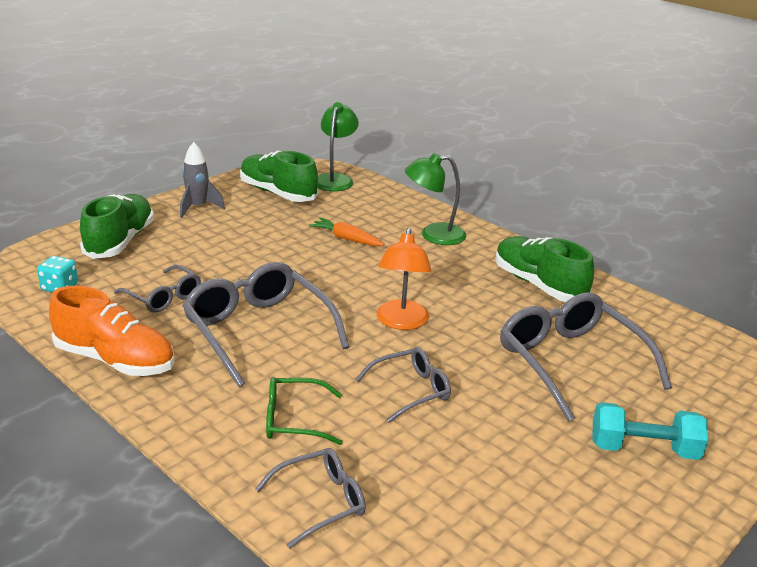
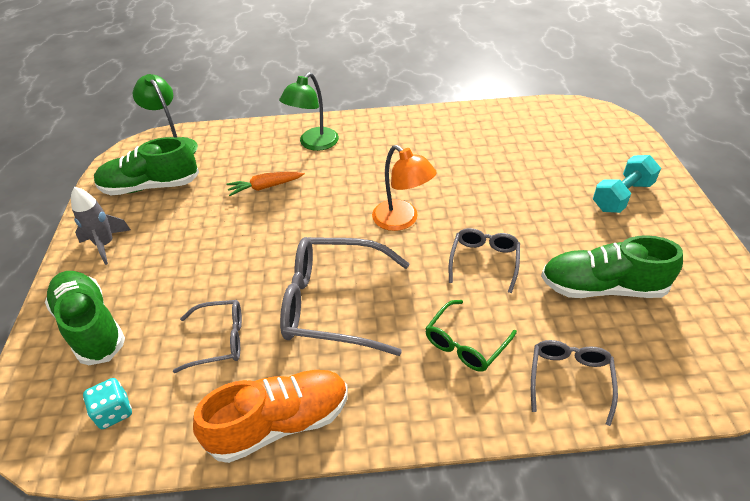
camera: 45 degrees left, 15 degrees up
green shoe [495,236,594,302] -> green shoe moved to [541,235,683,298]
grey glasses [500,292,672,422] -> none

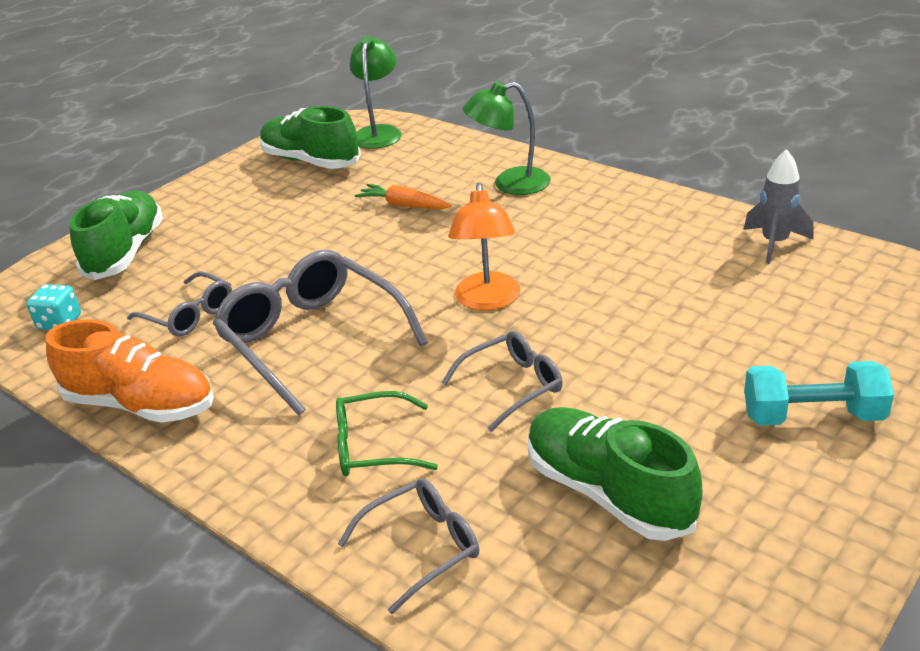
camera: 45 degrees right, 10 degrees down
grey rocket [71,187,131,265] -> grey rocket moved to [743,149,814,264]

